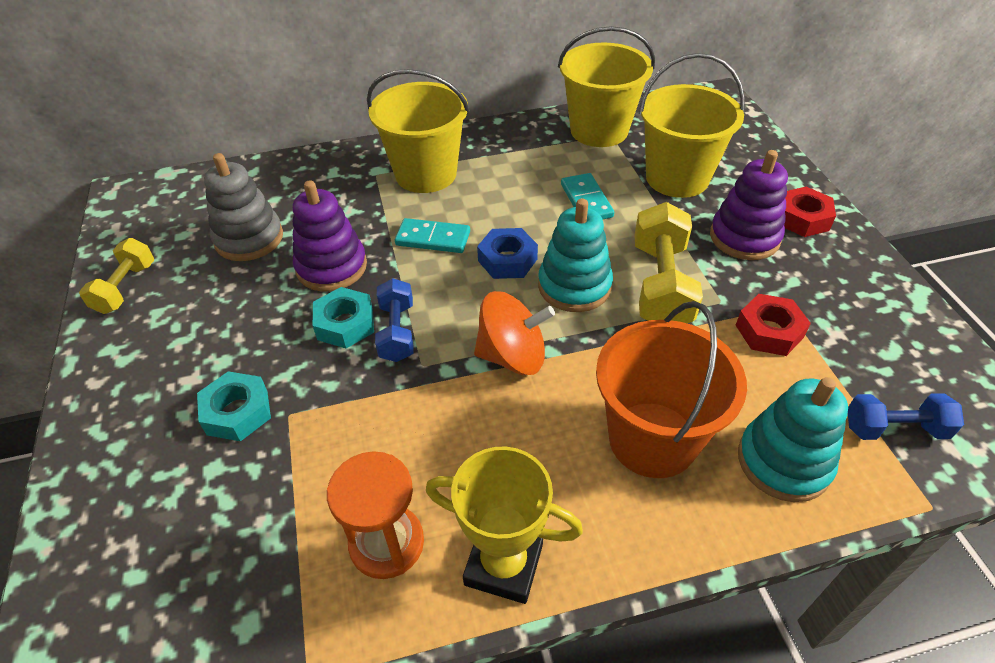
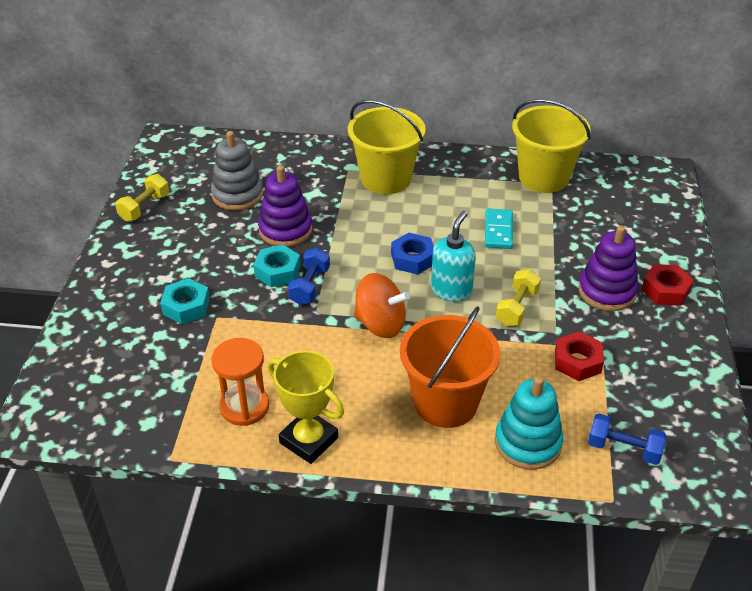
camera: 20 degrees right, 5 degrees down
turquoise domino [395,218,470,253] -> none
turquoise stacking toy [538,199,613,312] -> turquoise soap dispenser [431,211,476,302]
yellow dumbbell [634,202,703,323] -> yellow dumbbell [496,269,541,326], size x0.62
yellow bucket [639,53,745,198] -> none

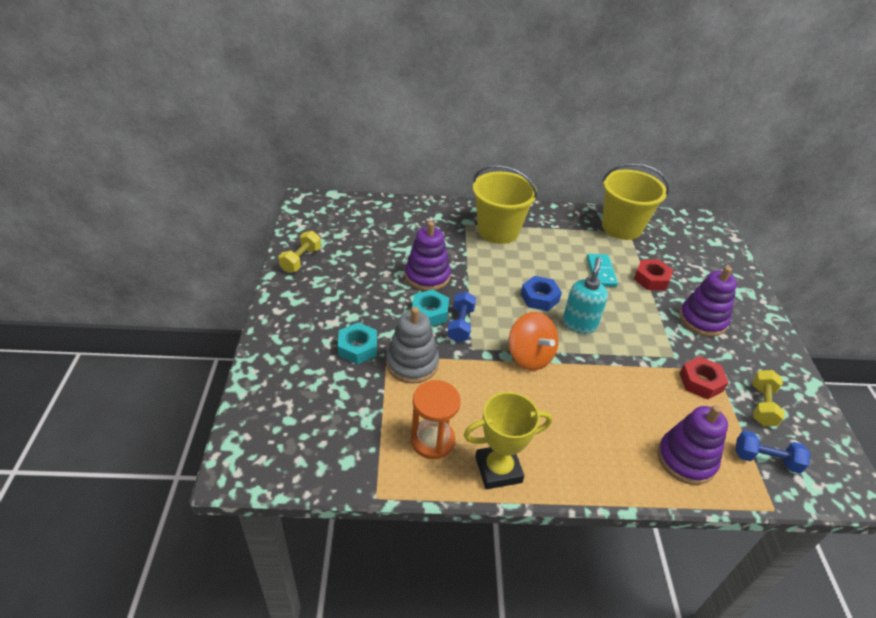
camera: 10 degrees left, 0 degrees up
grey stacking toy [211,131,263,211] -> grey stacking toy moved to [386,307,439,384]
yellow trophy [268,351,344,464] -> yellow trophy turned 45 degrees counterclockwise [464,392,552,489]
orange spinning top [354,273,410,338] -> orange spinning top turned 45 degrees clockwise [509,312,559,371]
orange bucket [400,306,500,428] -> none
turquoise stacking toy [495,376,563,470] -> purple stacking toy [657,405,728,485]
yellow dumbbell [496,269,541,326] -> yellow dumbbell moved to [753,370,785,426]
red nut [641,264,694,306] -> red nut moved to [634,259,673,290]

